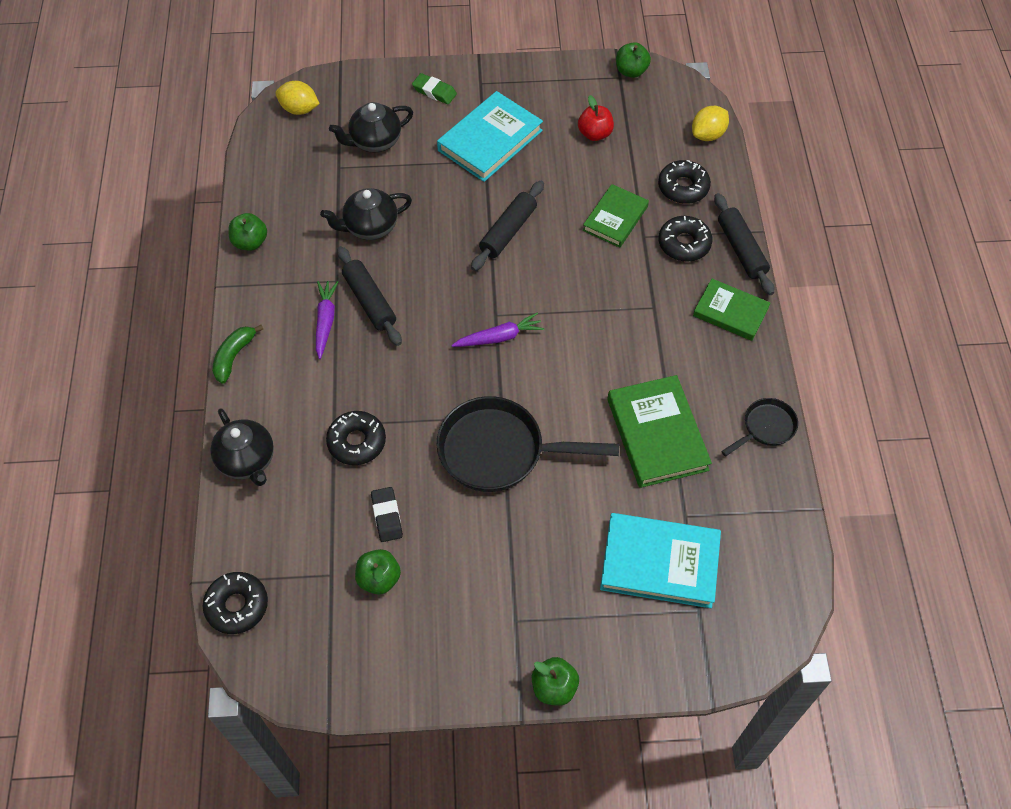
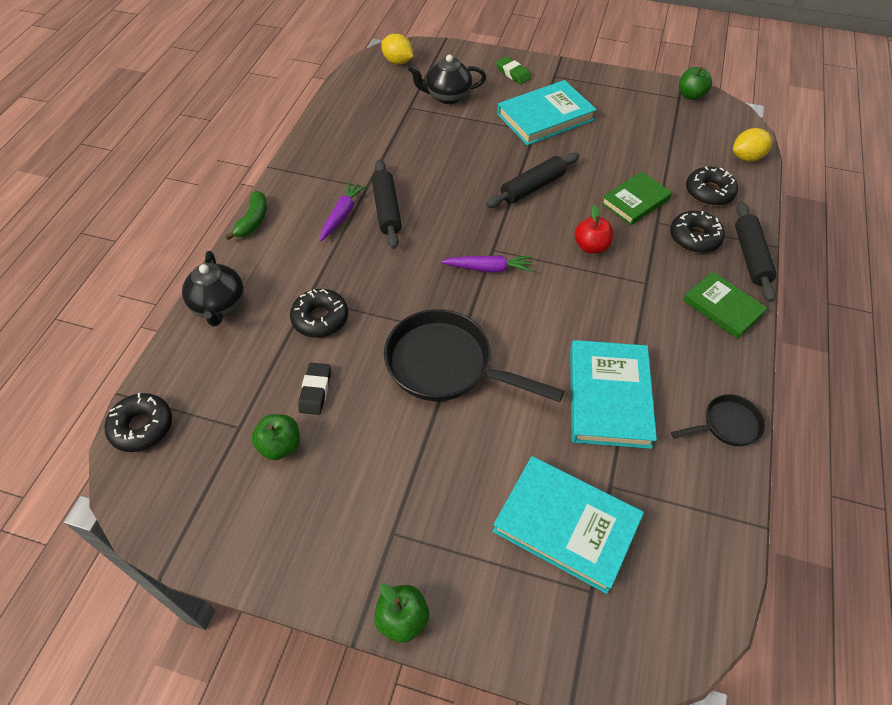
camera: 20 degrees right, 5 degrees down
green banana [212,325,263,384] -> green banana turned 150 degrees clockwise [225,191,267,240]
green apple [228,213,267,251] -> none
black teapot [320,188,412,240] -> none
red apple [578,95,614,141] -> red apple moved to [575,205,613,254]
green book [607,375,712,488] -> turquoise book [570,340,657,449]

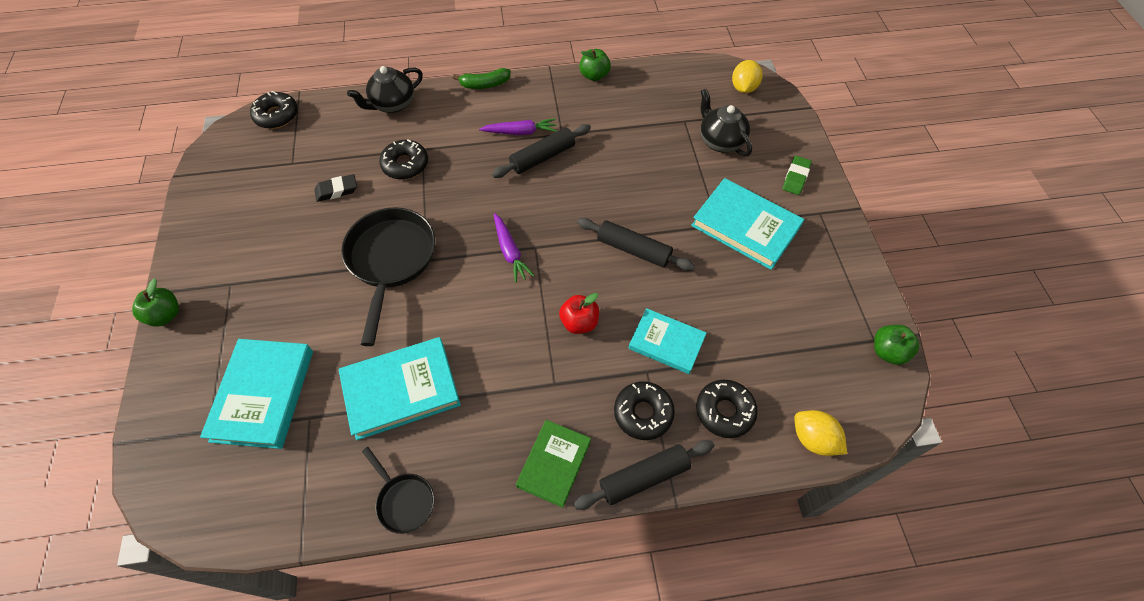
camera: 65 degrees right, 5 degrees up
green apple [252,414,300,460] -> green apple moved to [579,49,611,81]
green book [601,172,672,225] -> turquoise book [629,308,707,374]

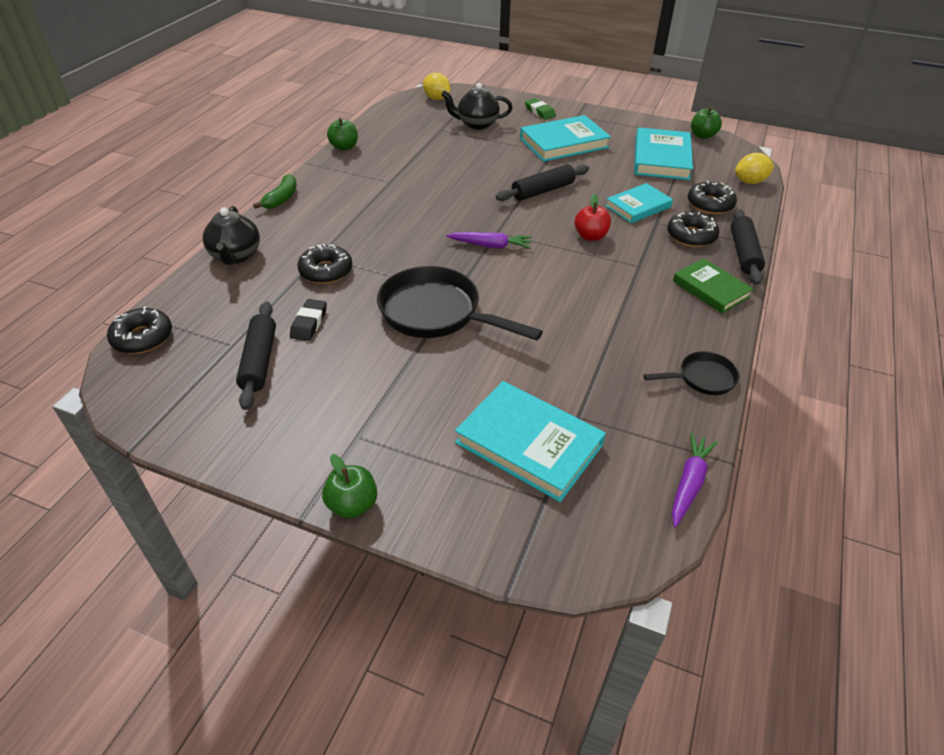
camera: 60 degrees left, 15 degrees down
turquoise book [338,337,461,440] -> turquoise book moved to [634,128,693,180]
purple carrot [479,118,557,135] -> purple carrot moved to [672,433,718,528]
black rolling pin [492,124,591,178] -> black rolling pin moved to [236,302,276,410]

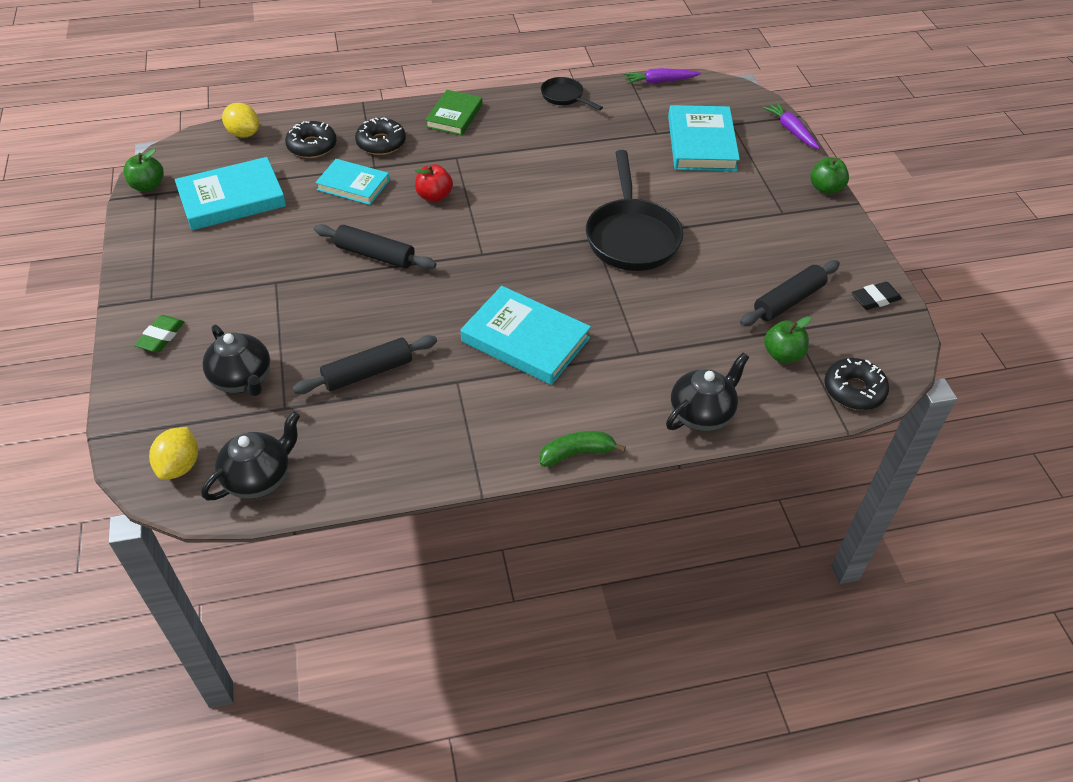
camera: 125 degrees left, 5 degrees up
black eraser [290,299,327,341] -> black eraser moved to [851,282,902,310]
black donut [298,244,352,284] -> none
green apple [327,118,358,151] -> green apple moved to [764,316,811,363]
purple carrot [446,232,532,248] -> purple carrot moved to [762,102,820,149]
turquoise book [520,115,611,162] -> turquoise book moved to [461,286,591,385]
black rolling pin [731,209,765,285] -> black rolling pin moved to [293,335,437,394]
none -> black teapot [201,411,300,500]

